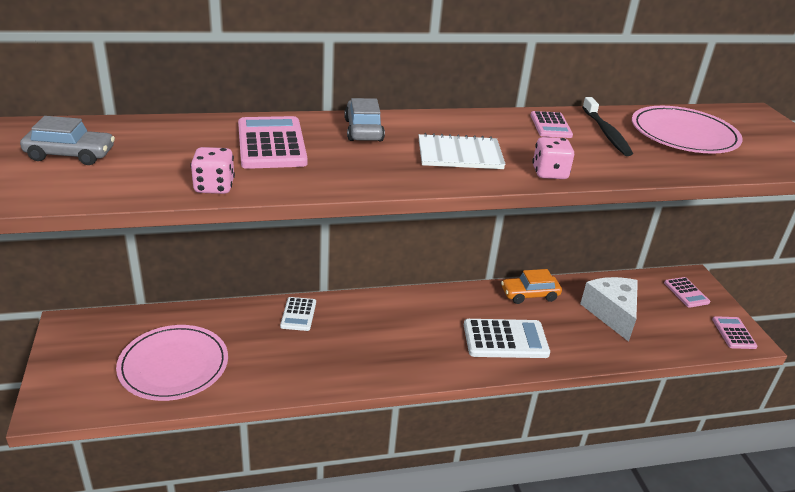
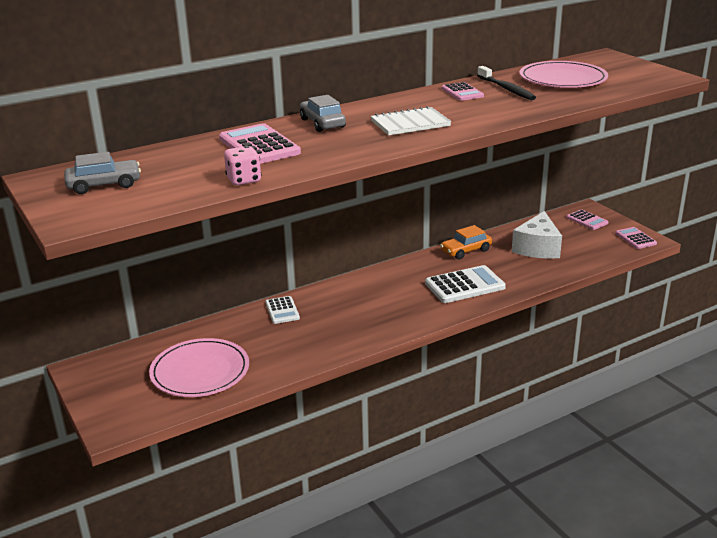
camera: 15 degrees left, 5 degrees down
pink dice [532,137,574,179] -> none
white cheese [580,277,638,342] -> white cheese turned 135 degrees counterclockwise [512,211,562,259]

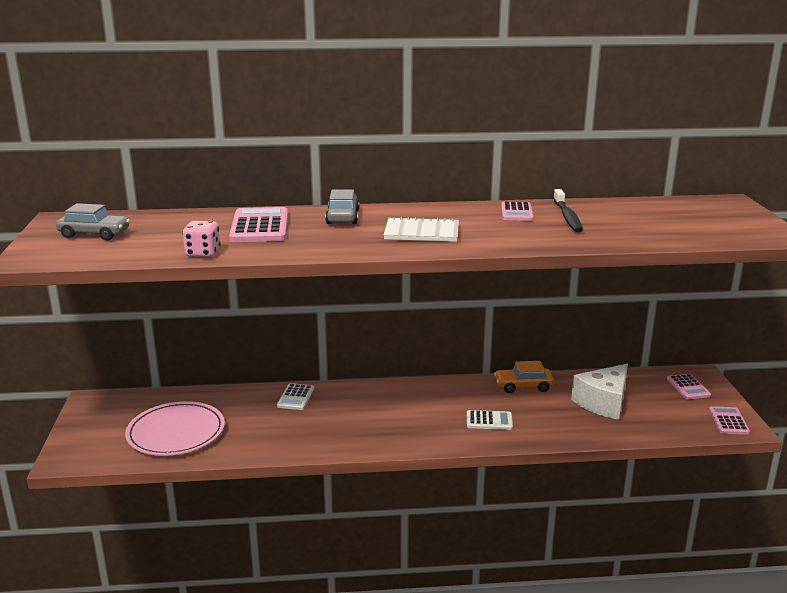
camera: 25 degrees right, 5 degrees down
white calculator [425,265,506,303] -> white calculator [467,410,513,430], size x0.59
pink plate [519,61,608,88] -> none

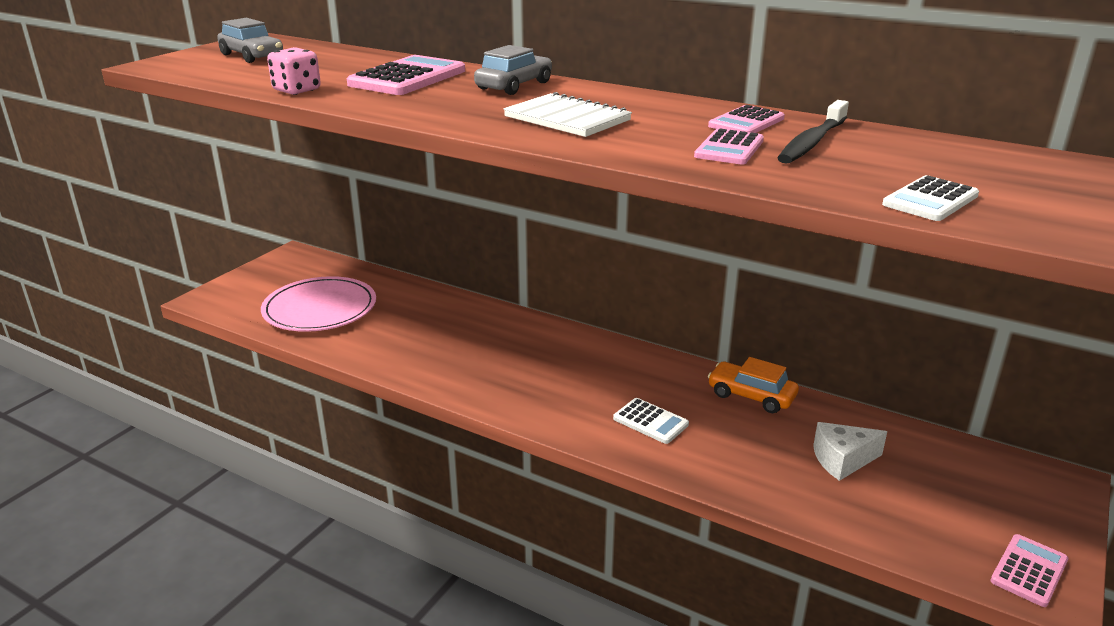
camera: 35 degrees right, 5 degrees up
white calculator [277,383,314,410] -> white calculator moved to [882,175,979,221]
white cheese [571,364,628,420] -> white cheese [813,422,887,481], size x0.65
pink calculator [667,374,711,400] -> pink calculator moved to [694,129,764,165]

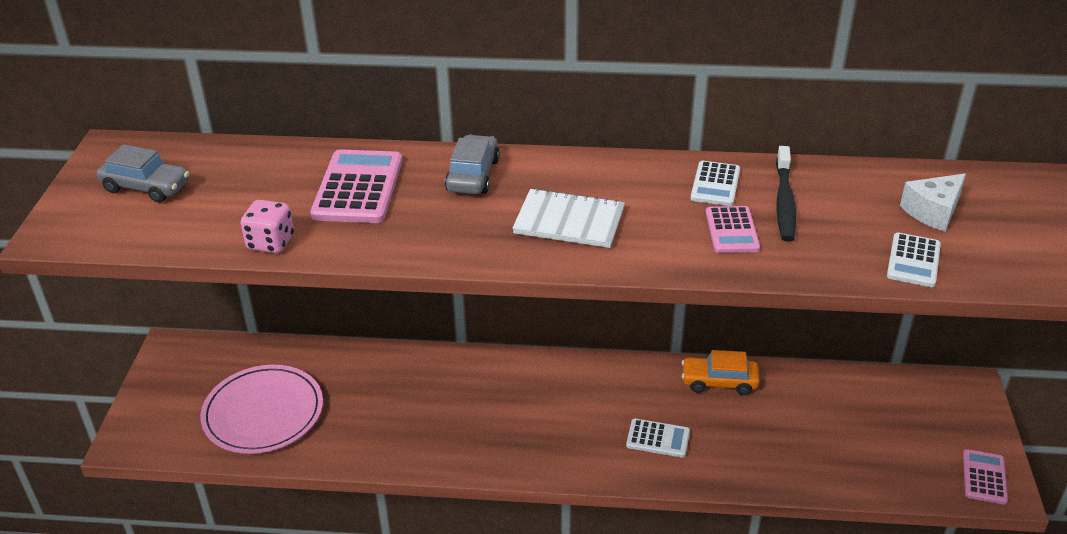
camera: 25 degrees left, 10 degrees up
pink calculator [708,105,785,133] -> white calculator [691,161,740,206]
white cheese [813,422,887,481] -> white cheese moved to [900,174,966,232]

